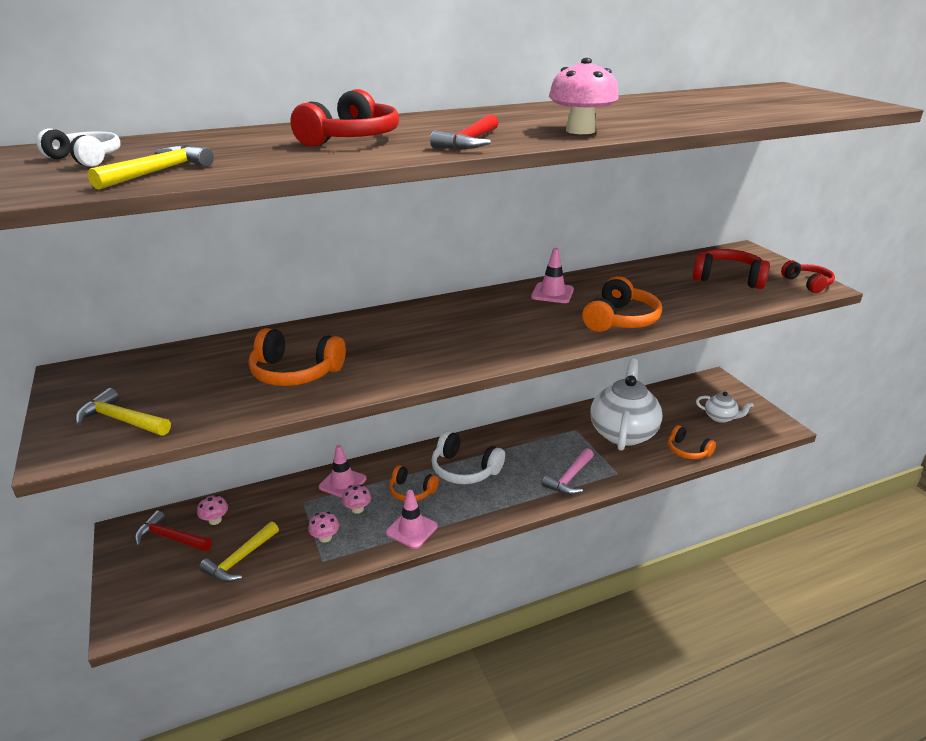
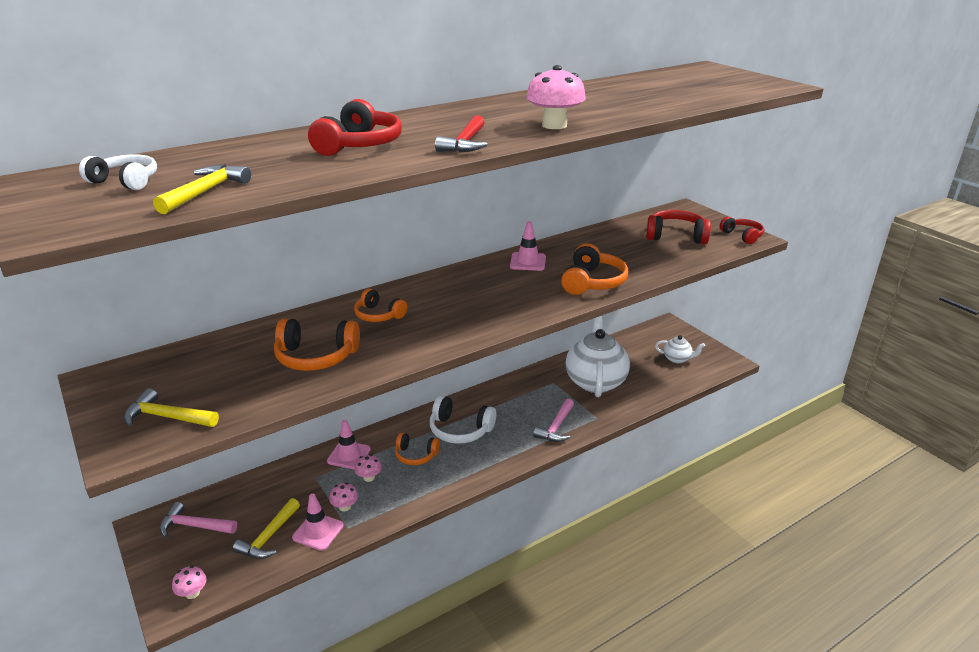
camera: 10 degrees left, 0 degrees up
red hammer [135,510,212,551] -> pink hammer [160,502,237,538]
pink mushroom [197,495,228,525] -> pink mushroom moved to [172,565,207,599]
pink traffic cone [386,490,438,549] -> pink traffic cone moved to [292,494,344,551]
orange headphones [668,425,716,459] -> orange headphones moved to [354,289,407,322]

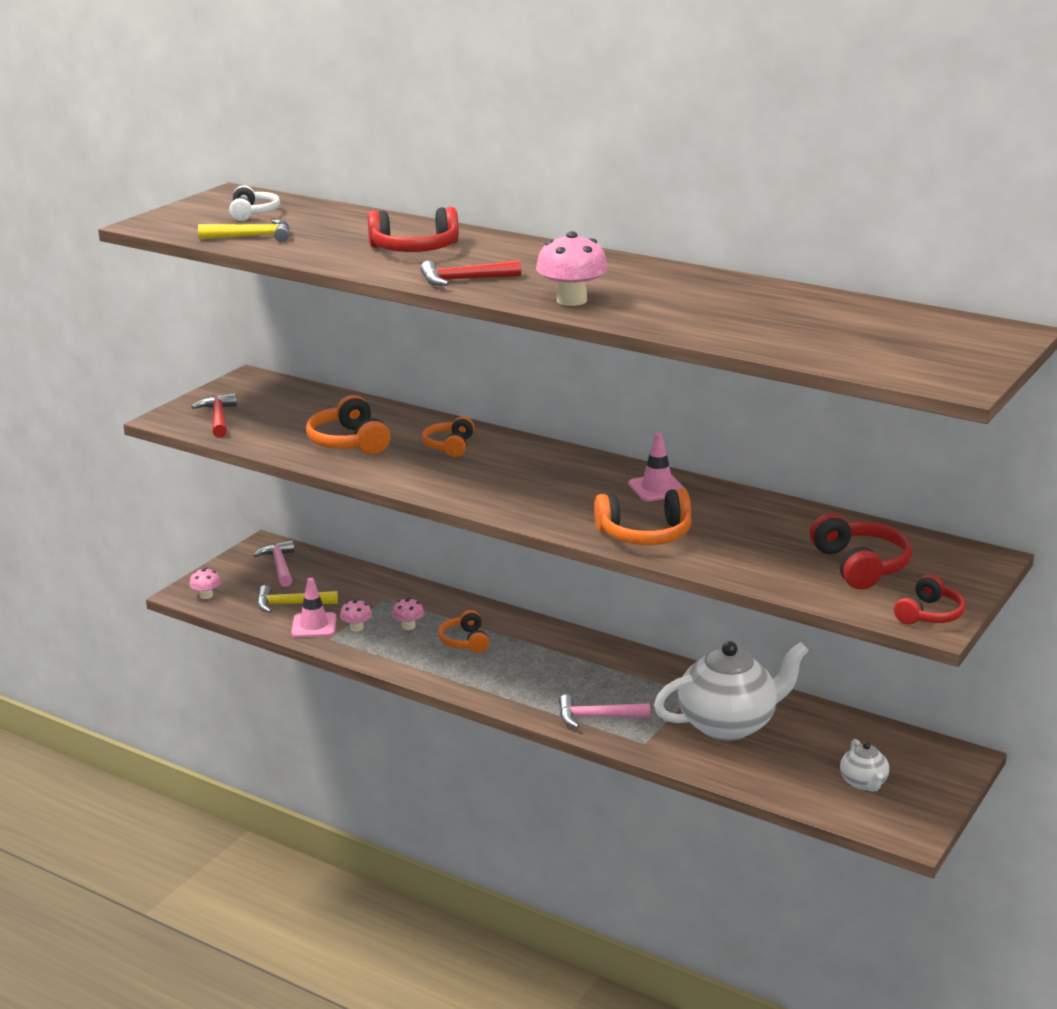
camera: 65 degrees right, 5 degrees down
yellow hammer [124,388,219,427] -> red hammer [191,393,237,438]
pink traffic cone [327,420,371,469] -> none
white headphones [430,396,496,444] -> none

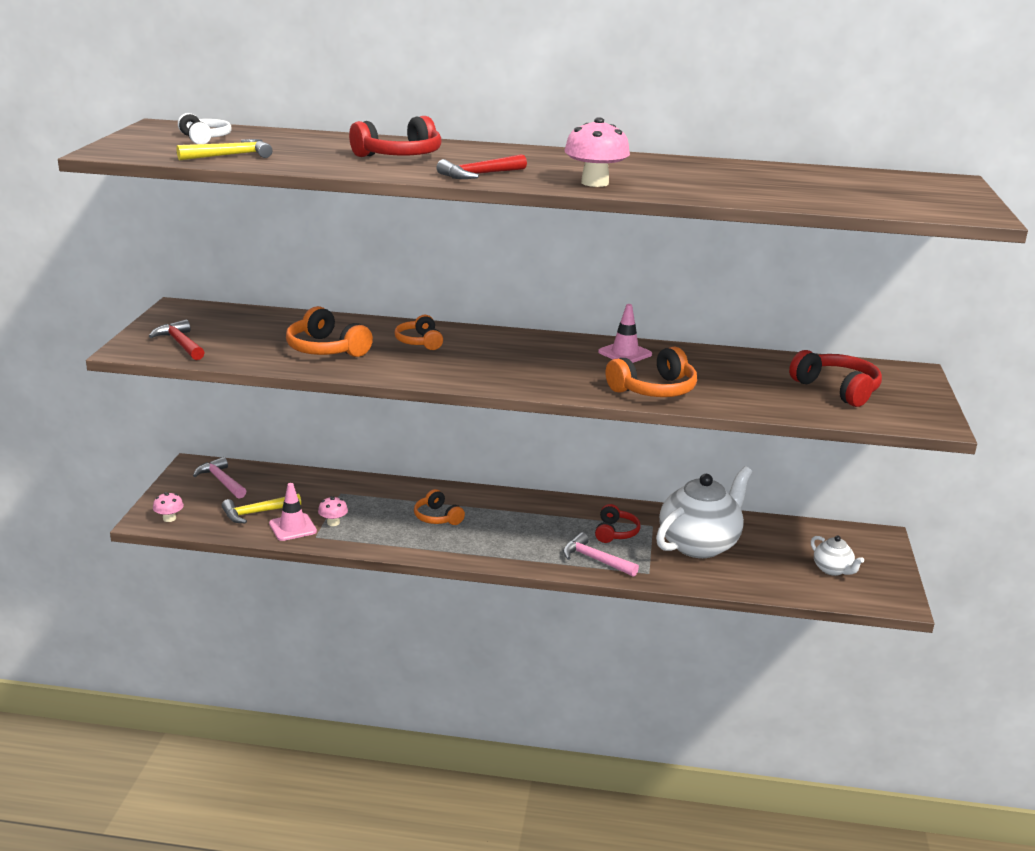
camera: 25 degrees left, 0 degrees up
pink mushroom [392,597,424,630] -> none
pink hammer [559,694,650,729] -> pink hammer turned 60 degrees clockwise [563,532,639,577]
red headphones [894,575,965,624] -> red headphones moved to [595,504,641,543]

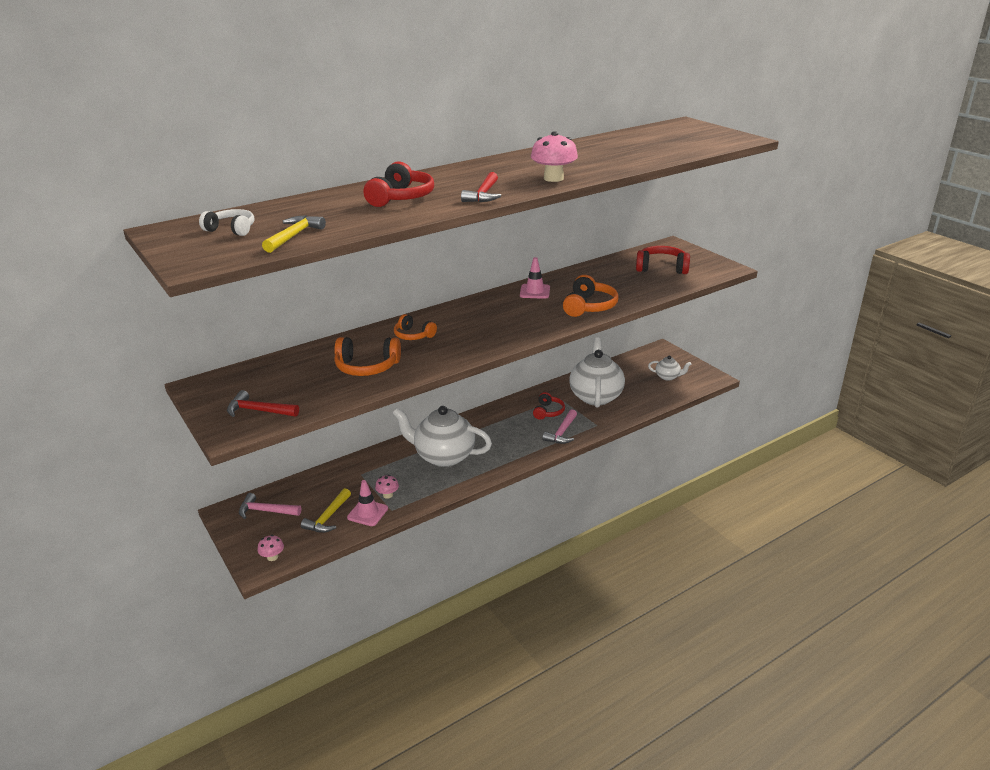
camera: 40 degrees left, 5 degrees up
orange headphones [414,489,465,525] -> white teapot [393,406,492,467]
pink hammer [563,532,639,577] -> pink hammer turned 60 degrees counterclockwise [542,409,577,444]
red headphones [595,504,641,543] -> red headphones turned 45 degrees clockwise [533,392,565,420]

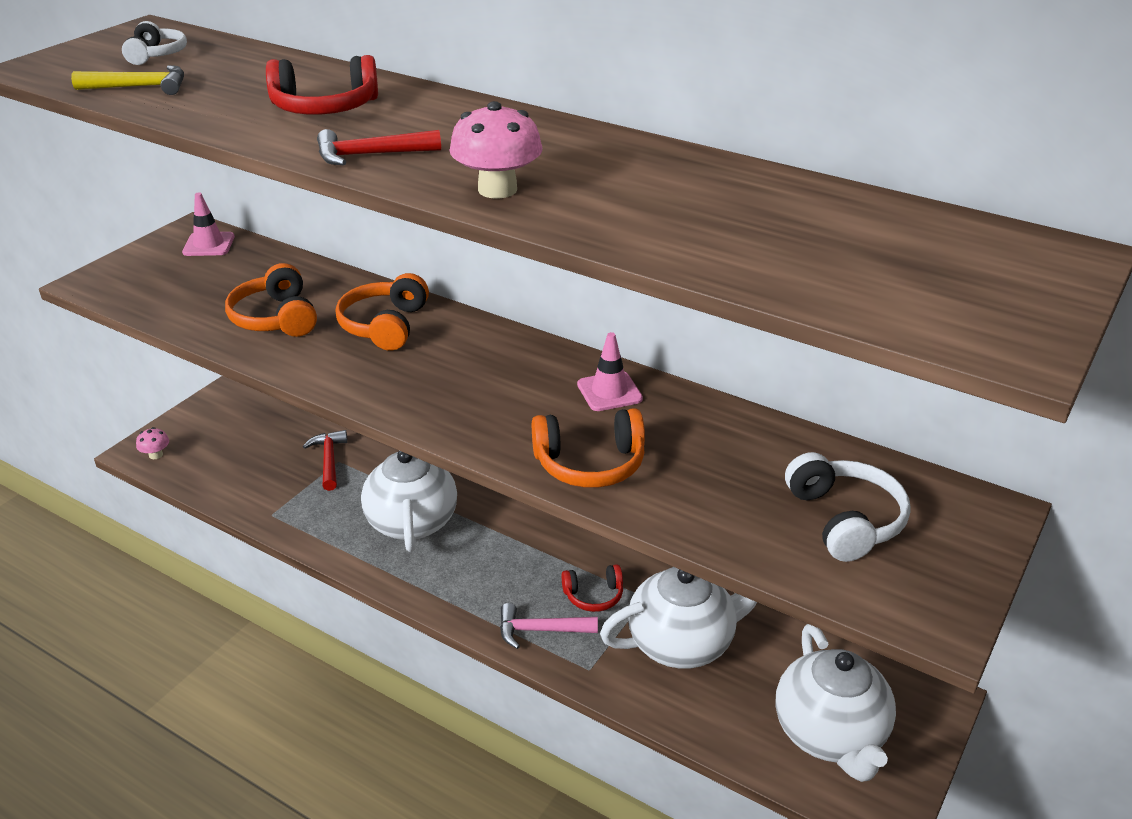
camera: 65 degrees right, 5 degrees up
red hammer [227,390,299,417] -> red hammer moved to [303,430,348,491]
pink hammer [239,493,301,519] -> none
yellow hammer [301,488,351,533] -> none
pink traffic cone [347,480,388,526] -> pink traffic cone moved to [182,193,235,256]
pink mushroom [375,475,399,499] -> none
orange headphones [394,314,437,340] -> orange headphones [336,273,429,351], size x1.53
red headphones [636,246,690,274] -> white headphones [785,452,911,562]
white teapot [648,356,691,381] -> white teapot [776,624,896,782], size x2.13

